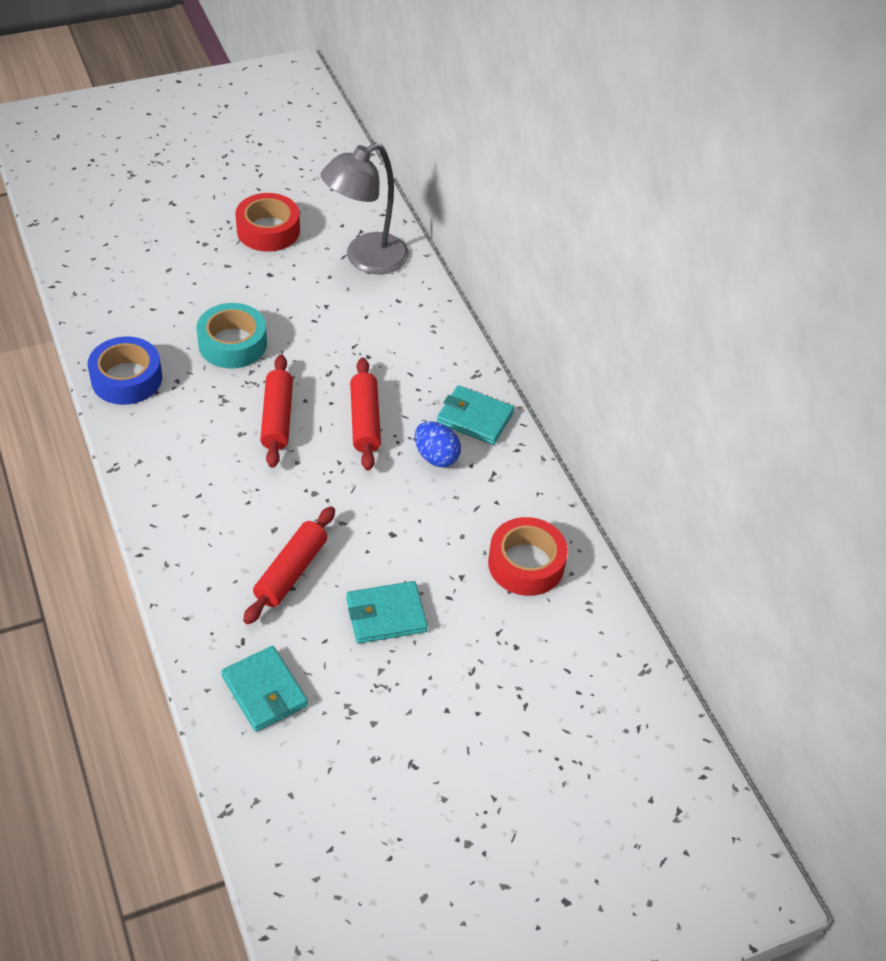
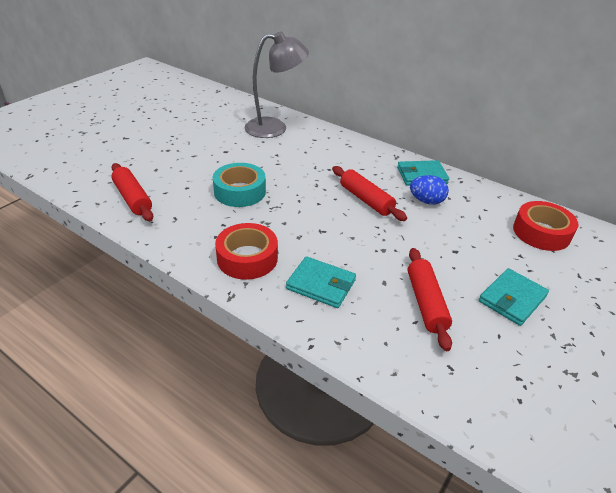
camera: 30 degrees left, 10 degrees down
blue tape [87,336,162,405] -> none
turquoise wallet [221,646,308,732] -> turquoise wallet moved to [286,256,356,308]
red tape [235,193,300,252] -> red tape moved to [215,223,278,280]
red rolling pin [260,355,293,468] -> red rolling pin moved to [111,163,153,221]
grey lamp [320,143,409,274] -> grey lamp turned 120 degrees counterclockwise [245,32,309,138]

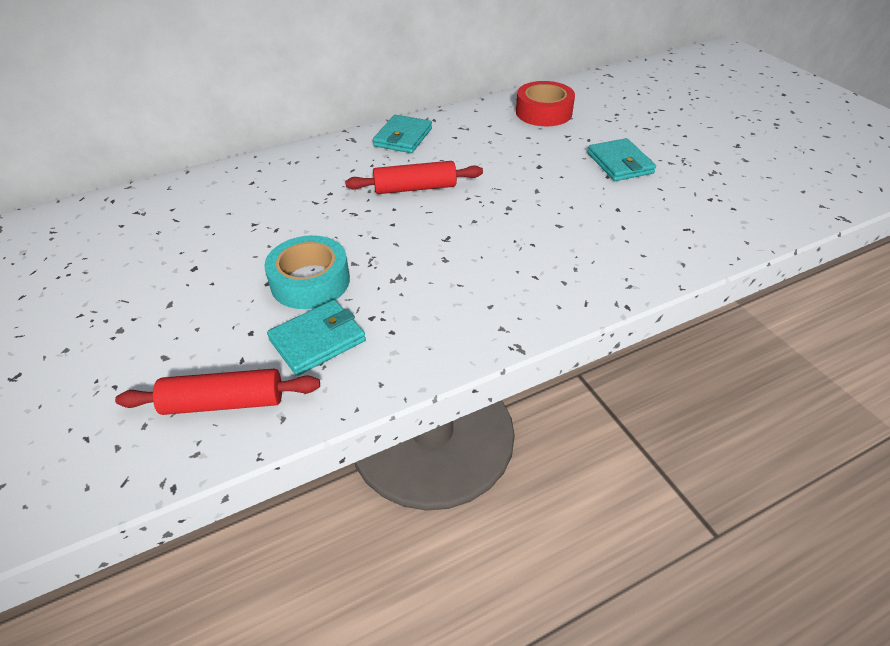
camera: 60 degrees left, 5 degrees up
red tape [215,223,278,280] -> none
grey lamp [245,32,309,138] -> none
turquoise wallet [286,256,356,308] -> turquoise wallet moved to [267,300,366,376]
red rolling pin [408,248,452,351] -> none
blue egg [410,175,449,205] -> none

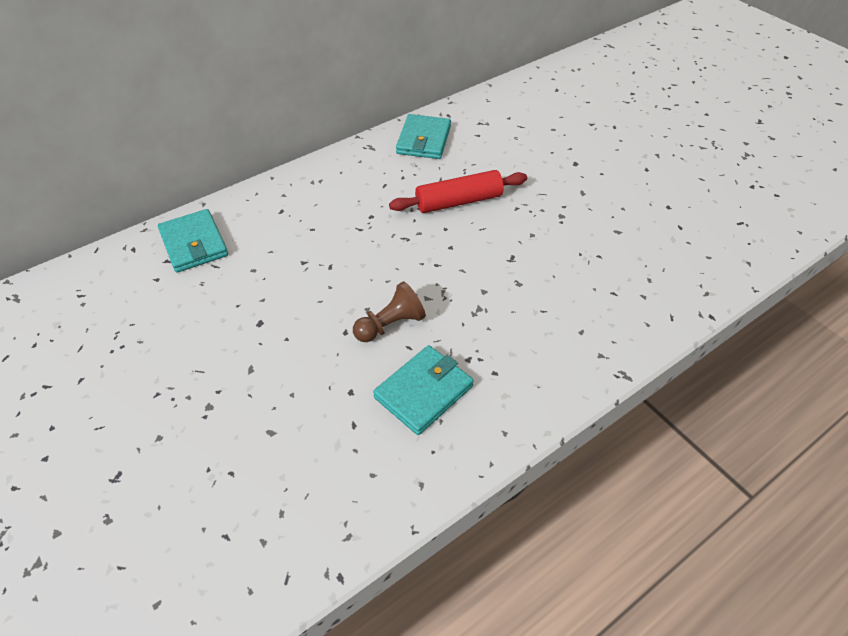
camera: 10 degrees left, 5 degrees up
red rolling pin [115,369,320,415] -> none
turquoise tape [264,235,350,309] -> brown pawn [353,281,426,342]
red tape [516,81,575,126] -> none
turquoise wallet [588,138,656,181] -> turquoise wallet moved to [158,209,228,273]

